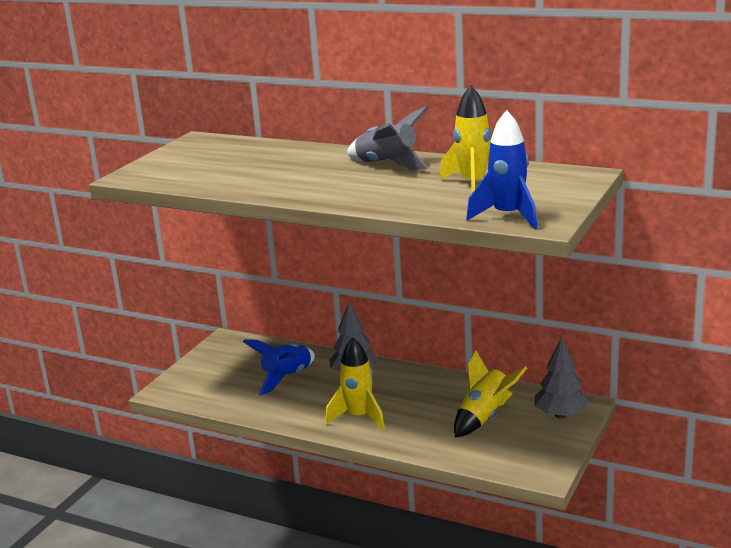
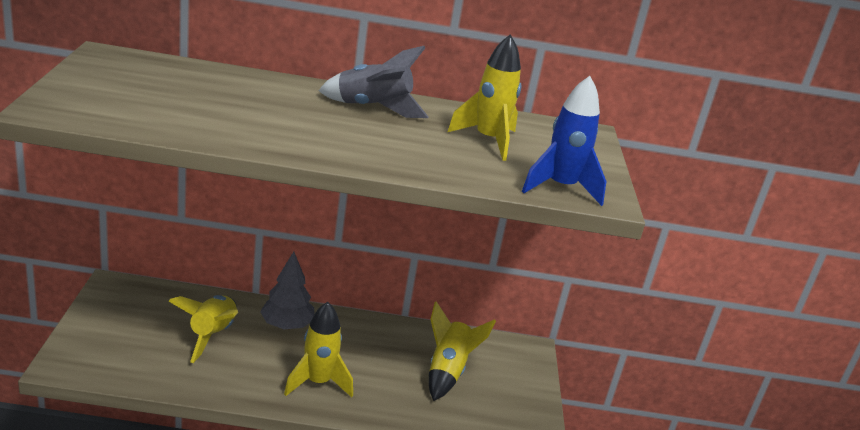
camera: 30 degrees left, 5 degrees up
blue rocket [243,339,315,396] -> yellow rocket [169,295,238,363]
grey tree [535,337,589,418] -> none

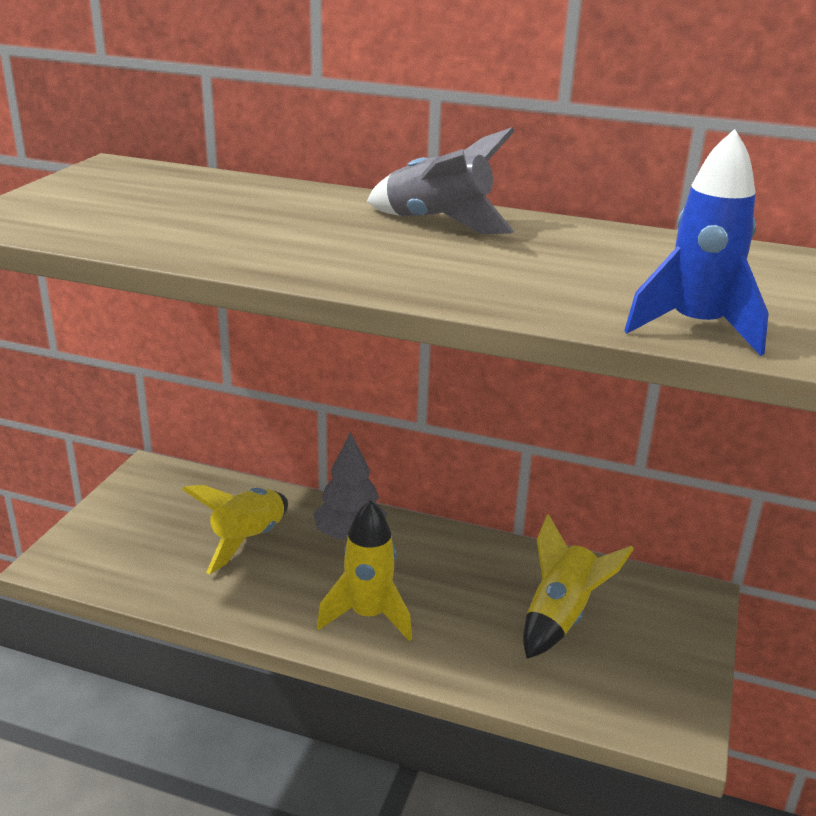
camera: 20 degrees right, 0 degrees up
yellow rocket [448,34,521,161] -> none

